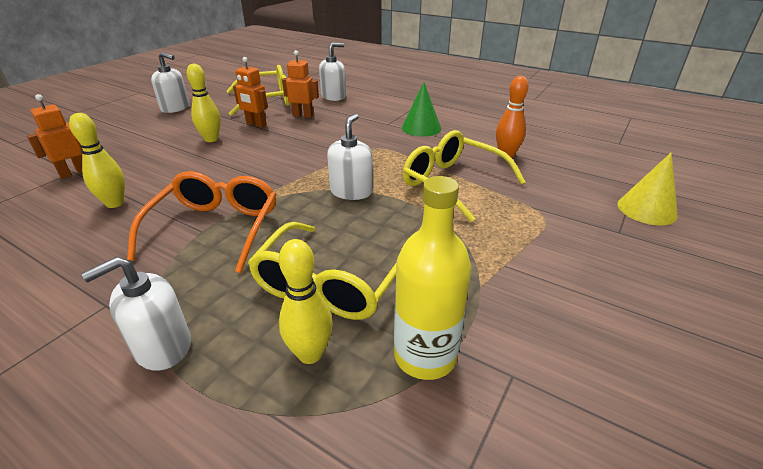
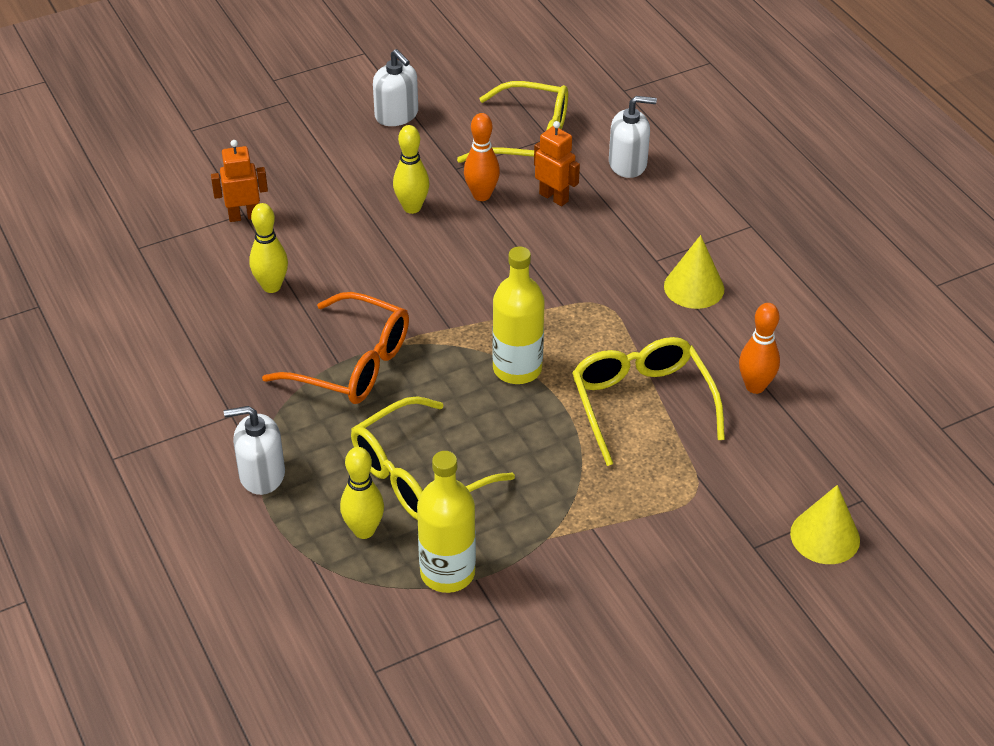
camera: 30 degrees right, 10 degrees up
orange glasses [127,171,276,273] -> orange glasses turned 75 degrees clockwise [262,292,409,404]
orange robot [233,57,268,128] -> orange bowling pin [464,113,500,201]
white soap dispenser [327,114,373,200] -> yellow bottle [492,246,545,384]
green cone [402,82,441,136] -> yellow cone [664,235,724,309]

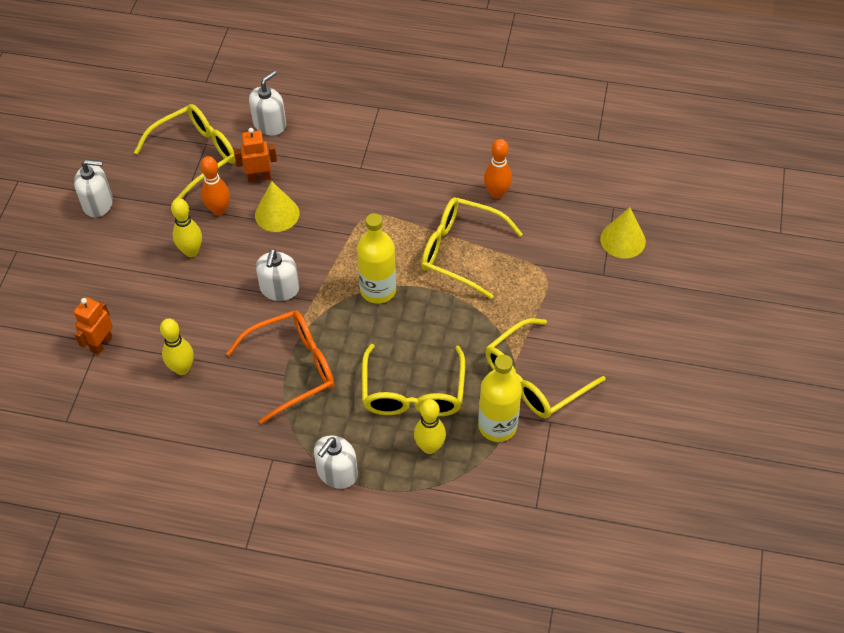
camera: 50 degrees left, 10 degrees up
yellow cone [664,235,724,309] -> yellow cone moved to [255,181,300,232]
none -> white soap dispenser [256,249,299,301]
none -> yellow glasses [486,318,606,418]

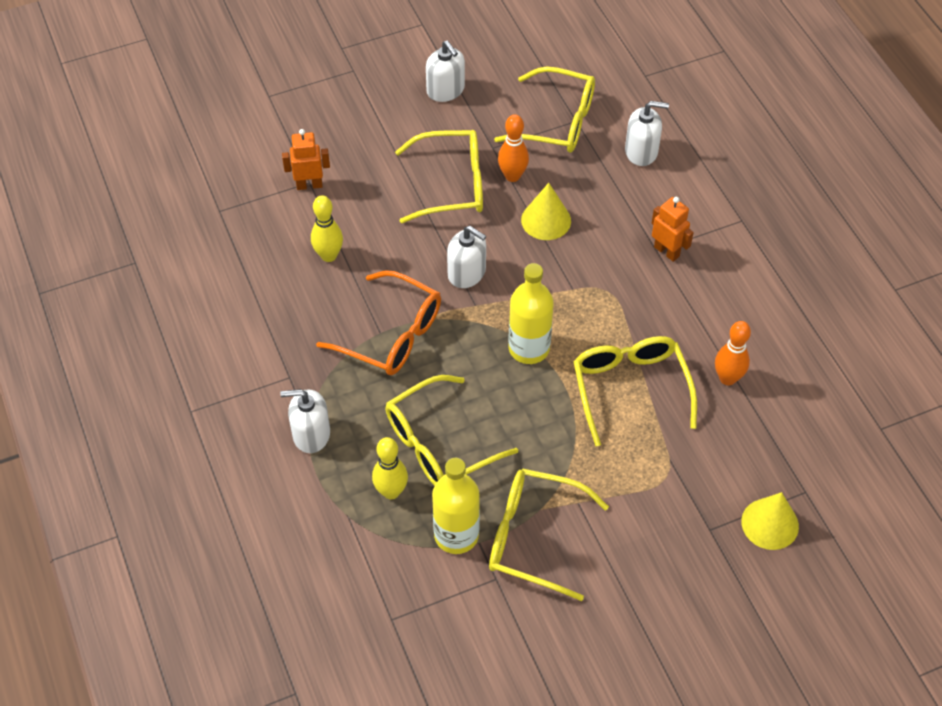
camera: 55 degrees right, 0 degrees up
yellow bowling pin [171,198,202,257] -> yellow glasses [395,130,483,223]
orange robot [234,128,277,182] -> orange robot moved to [652,197,694,262]
white soap dispenser [256,249,299,301] -> white soap dispenser turned 120 degrees counterclockwise [447,226,486,288]

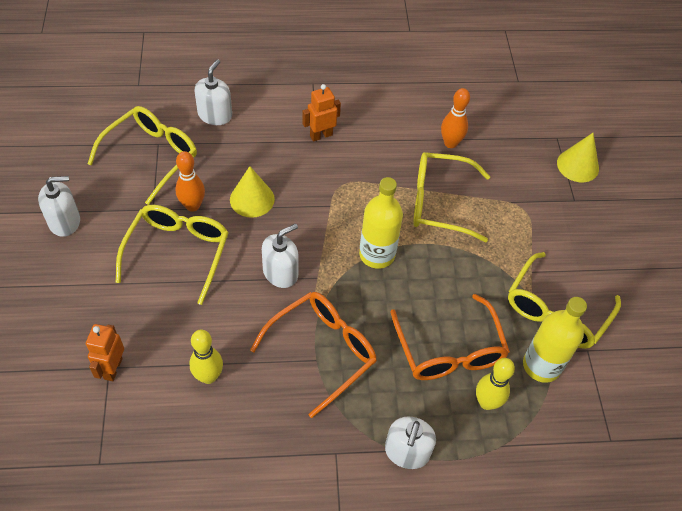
camera: 75 degrees left, 0 degrees up
yellow glasses [385,375,518,486] -> orange glasses [390,294,510,380]

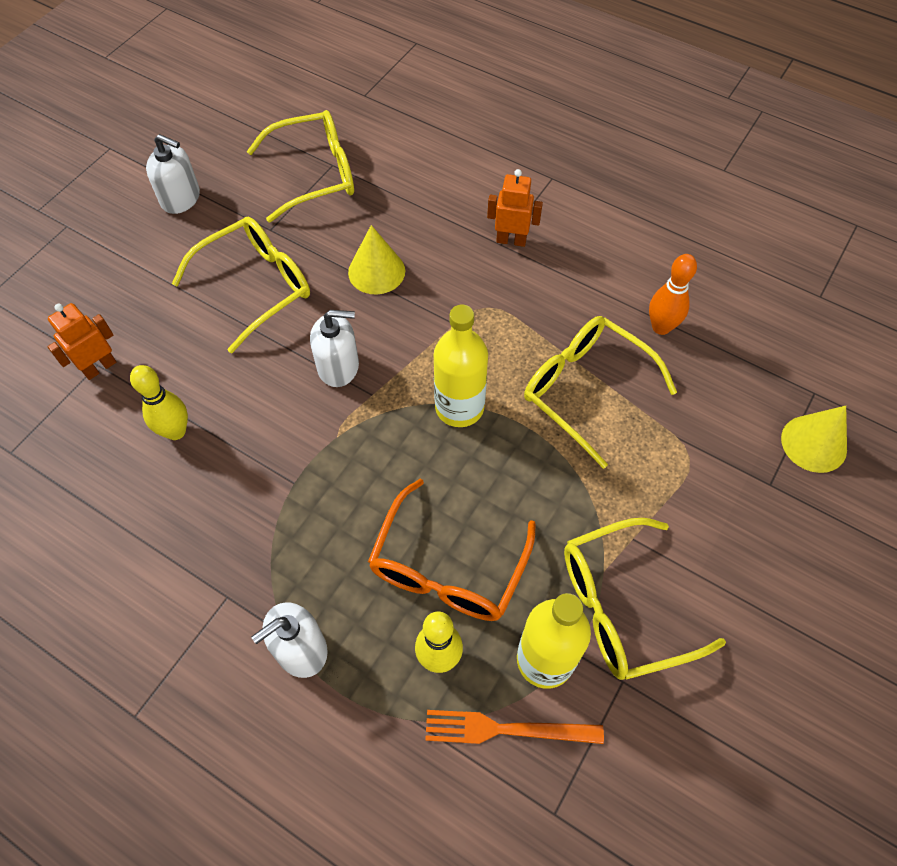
camera: 40 degrees right, 5 degrees up
orange bowling pin [175,151,205,212] -> none
white soap dispenser [194,59,232,125] -> none
orange glasses [250,292,377,418] -> none
none -> orange fork [425,710,604,744]

